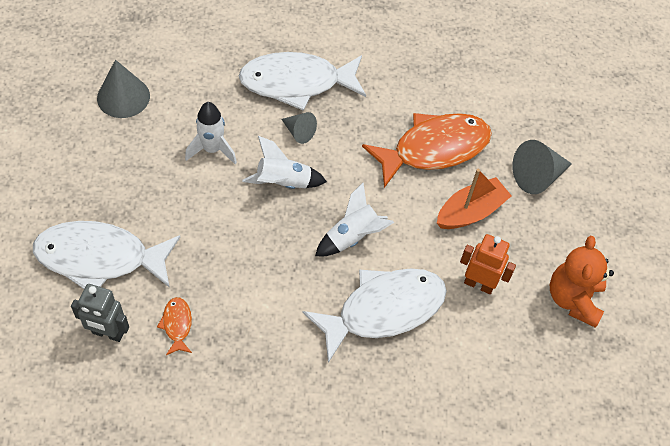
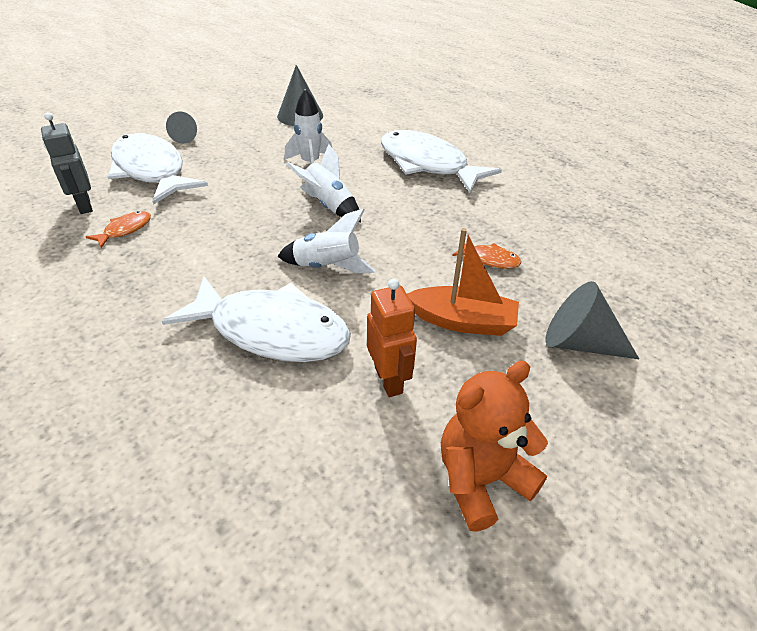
camera: 50 degrees right, 15 degrees down
grey cone [281,112,317,144] -> grey cone moved to [166,112,197,144]
orange fish [362,113,492,188] -> orange fish [453,243,521,269], size x0.42

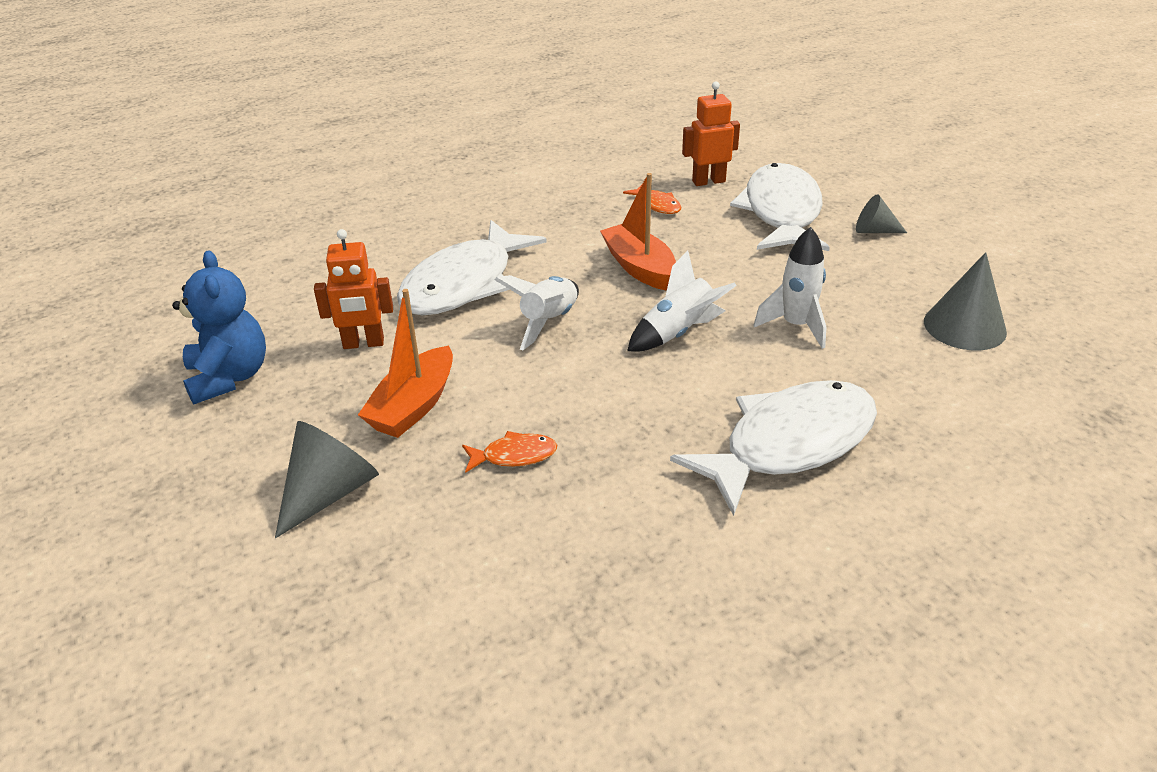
camera: 105 degrees right, 5 degrees down
grey robot [41,112,93,214] -> orange robot [682,81,740,186]
white fish [108,133,208,205] -> white fish turned 60 degrees counterclockwise [730,163,830,251]
orange teddy bear [441,361,548,532] -> blue teddy bear [172,250,266,405]
orange fish [453,243,521,269] -> orange fish turned 135 degrees counterclockwise [462,431,557,473]
none -> orange boat [600,173,676,291]

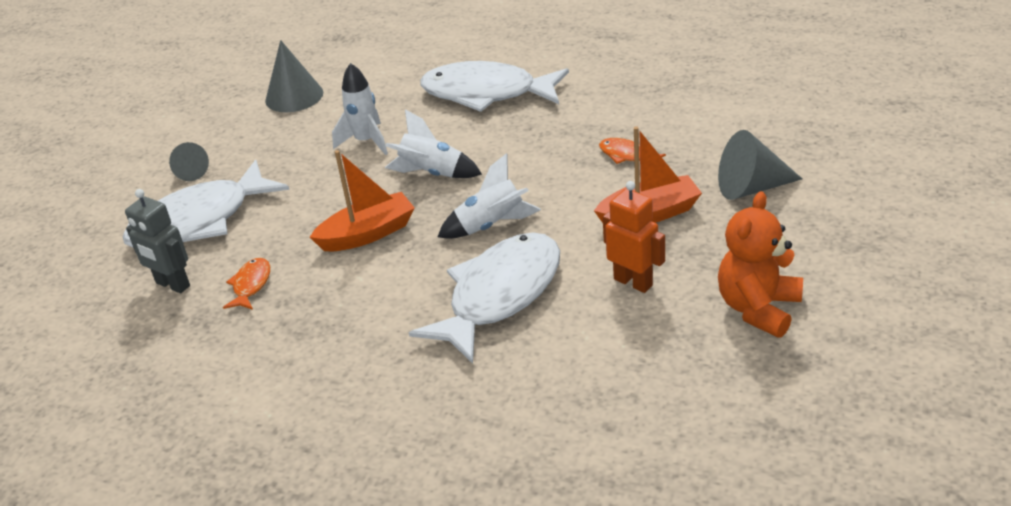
camera: 130 degrees left, 0 degrees up
blue teddy bear [172,250,266,405] -> orange teddy bear [718,191,803,338]
white fish [397,220,547,315] -> white fish turned 45 degrees counterclockwise [409,232,560,364]
orange boat [600,173,676,291] -> orange boat turned 135 degrees counterclockwise [310,150,415,251]
orange robot [682,81,740,186] -> grey robot [125,189,190,293]

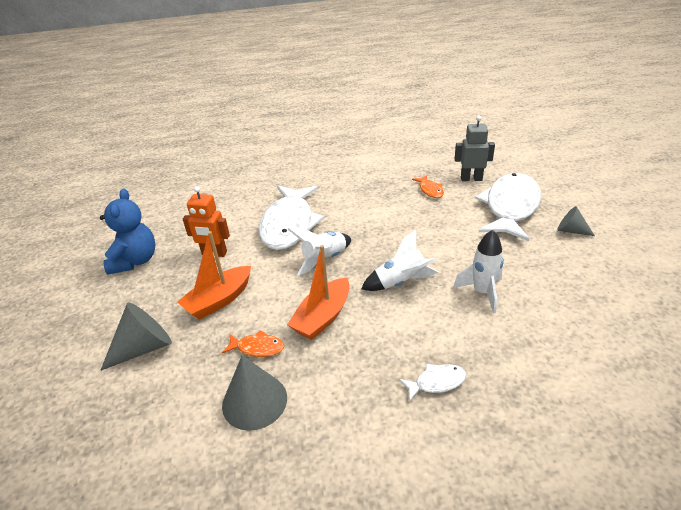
camera: 150 degrees right, 0 degrees up
grey cone [265,40,323,112] -> grey cone moved to [222,355,287,431]
orange boat [310,150,415,251] -> orange boat moved to [287,245,350,340]
white fish [420,61,569,112] -> white fish [399,364,467,402], size x0.42
orange teddy bear [718,191,803,338] -> blue teddy bear [100,189,156,275]

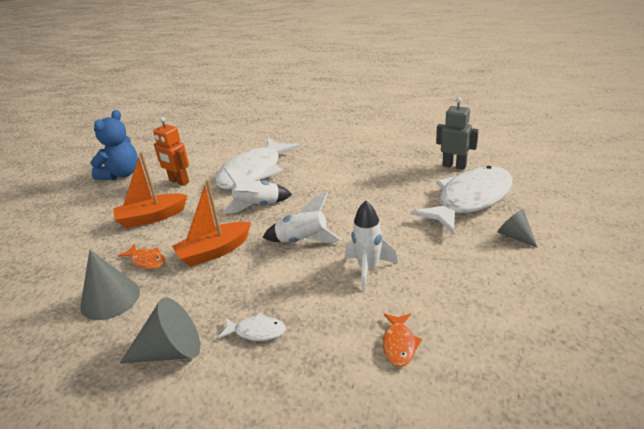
camera: 25 degrees right, 5 degrees down
grey cone [100,303,172,371] -> grey cone moved to [120,297,200,363]
orange fish [412,175,444,198] -> orange fish moved to [383,314,422,367]

